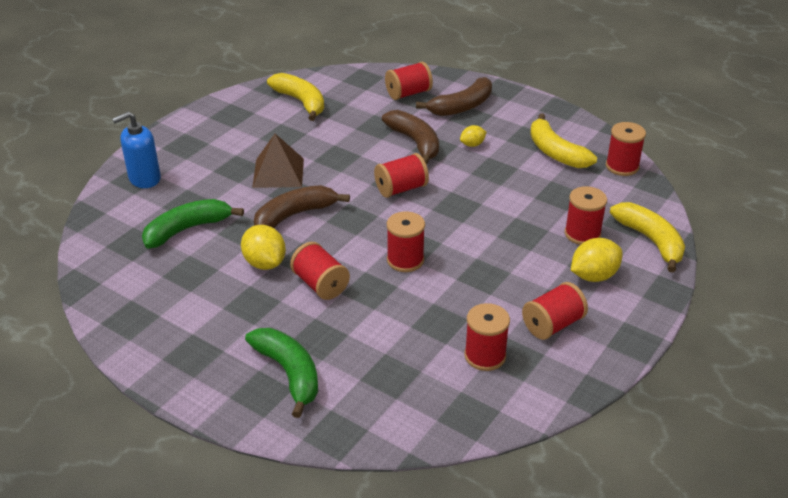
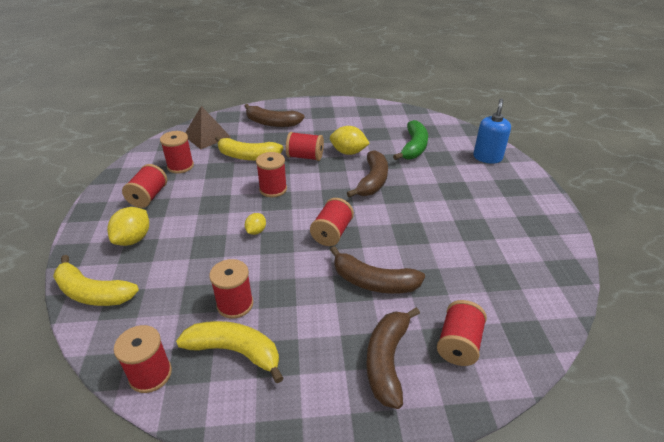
camera: 140 degrees right, 0 degrees up
green banana [245,328,318,418] -> brown banana [244,104,304,127]
brown pyramid [252,134,304,188] -> brown pyramid moved to [185,106,231,149]
yellow banana [267,73,324,121] -> yellow banana moved to [215,136,284,161]
yellow lemon [460,125,487,147] -> yellow lemon moved to [245,213,266,235]
red spool [565,186,607,245] -> red spool moved to [209,259,253,319]

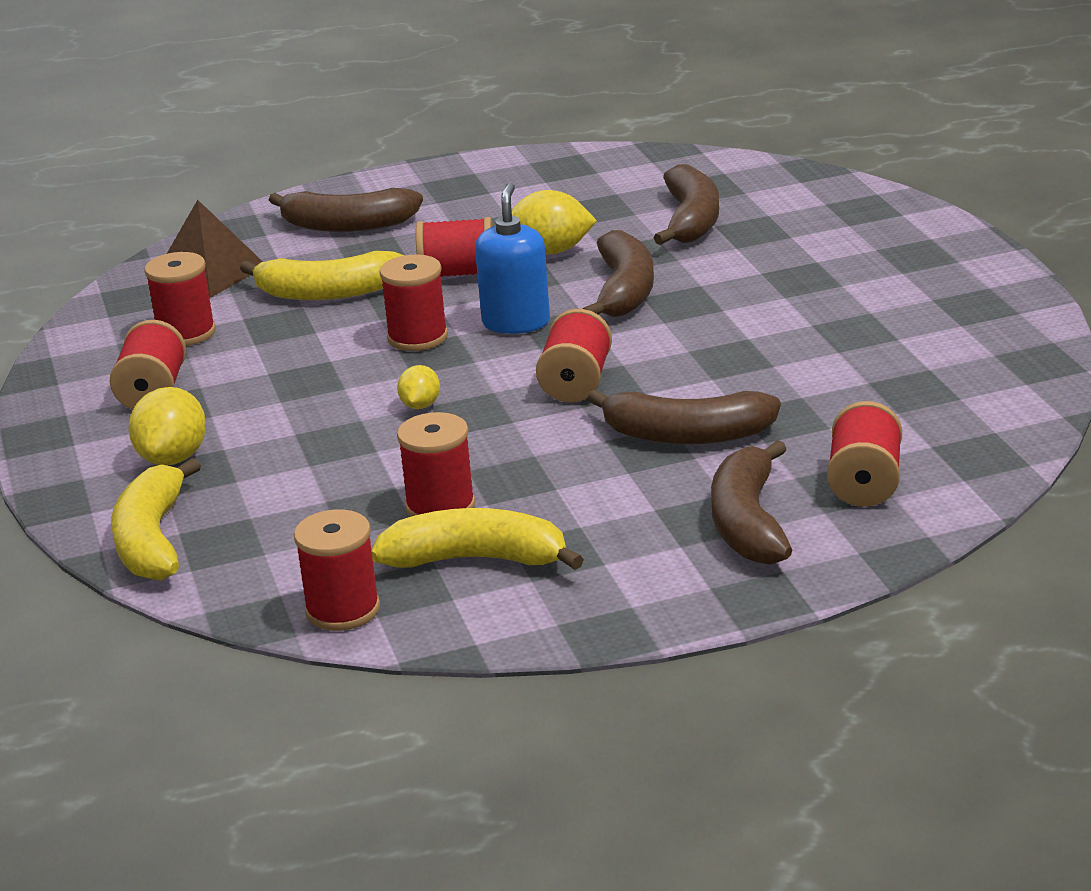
camera: 10 degrees left, 10 degrees down
yellow banana [53,255,139,306] -> yellow banana turned 75 degrees clockwise [111,458,201,580]
green banana [393,120,428,160] -> brown banana [654,164,719,245]
blue soap dispenser [473,98,511,164] -> blue soap dispenser moved to [475,183,550,334]

